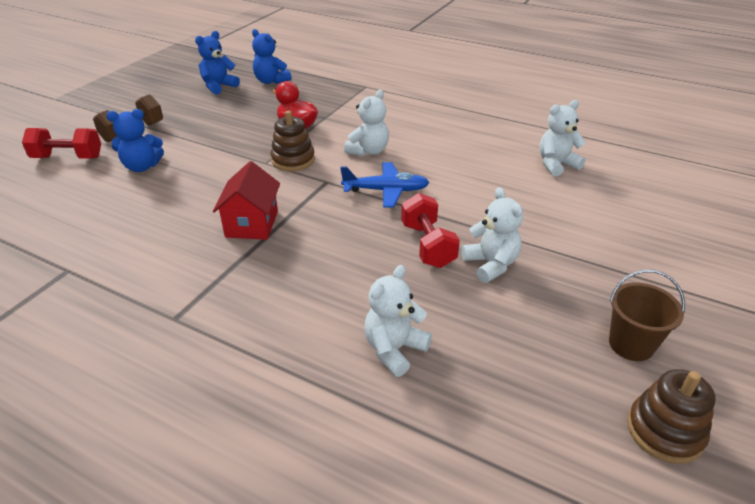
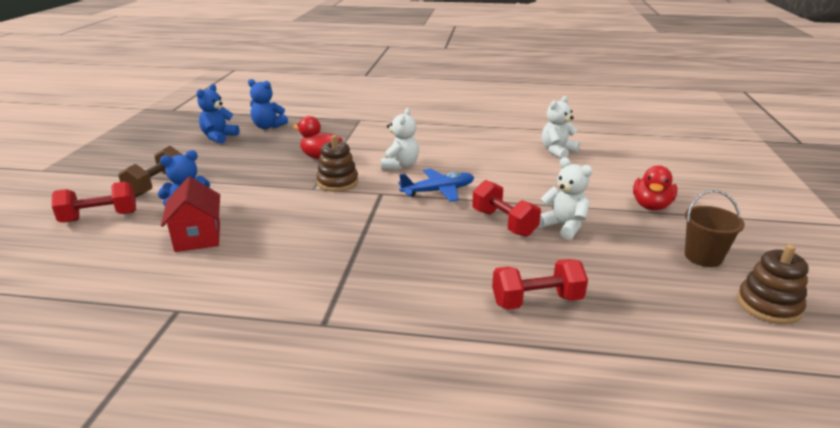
camera: 20 degrees left, 10 degrees down
red house [213,161,280,240] -> red house moved to [161,177,220,252]
white teddy bear [364,265,432,377] -> red dumbbell [492,259,588,310]
none -> red duck [633,165,677,211]

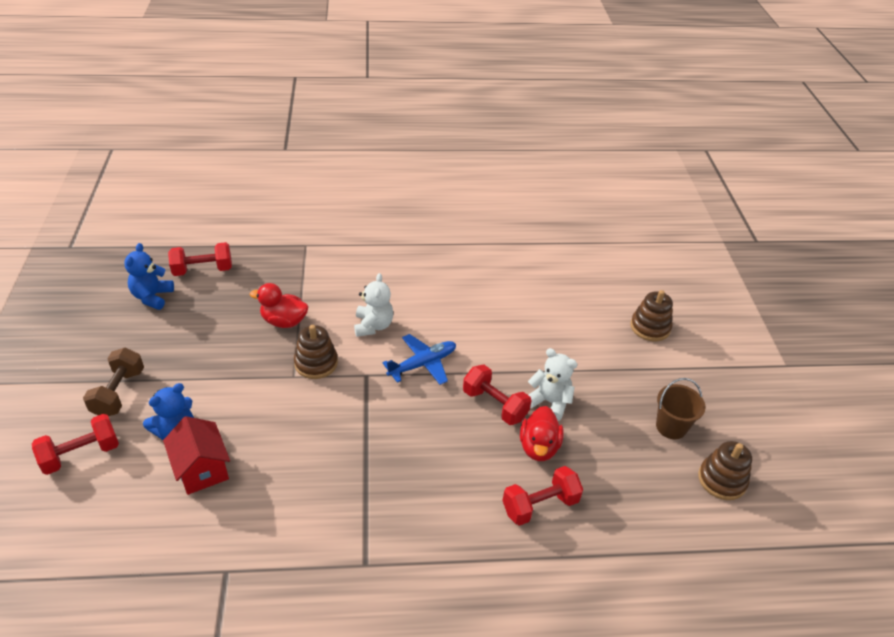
camera: 15 degrees left, 15 degrees up
blue teddy bear [248,79,288,129] -> red dumbbell [168,242,232,276]
white teddy bear [542,96,580,159] -> none
red duck [633,165,677,211] -> red duck moved to [520,406,564,461]
none -> brown stacking toy [631,290,673,342]

